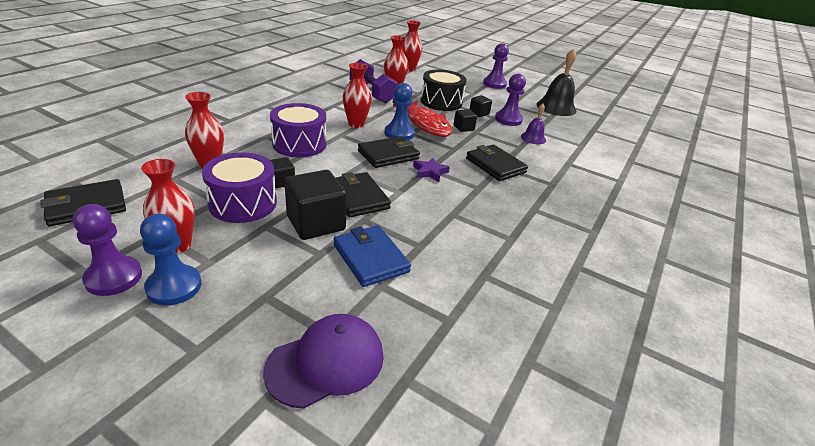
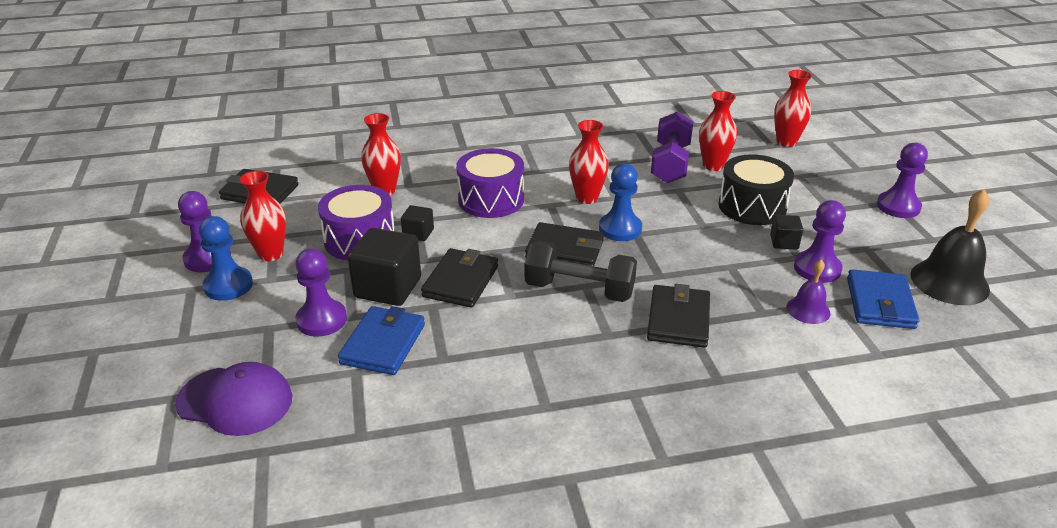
camera: 50 degrees right, 0 degrees up
red fish [393,101,452,137] -> none
purple star [413,158,450,182] -> black dumbbell [525,241,637,302]
black cube [454,109,477,132] -> none
none -> purple pawn [295,248,347,337]
none -> blue wallet [847,269,919,329]

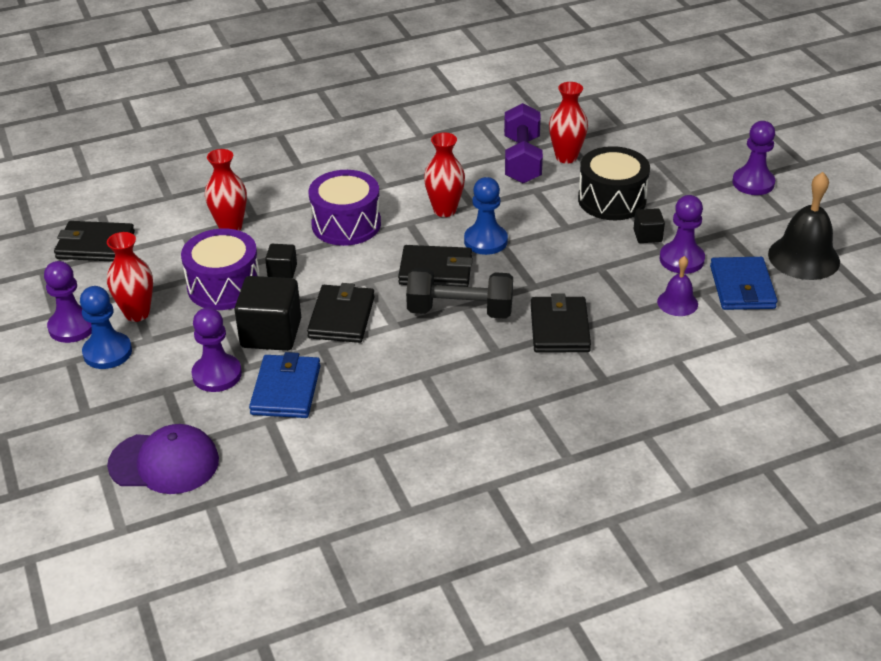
camera: 10 degrees left, 5 degrees up
red vase [774,70,812,147] -> none

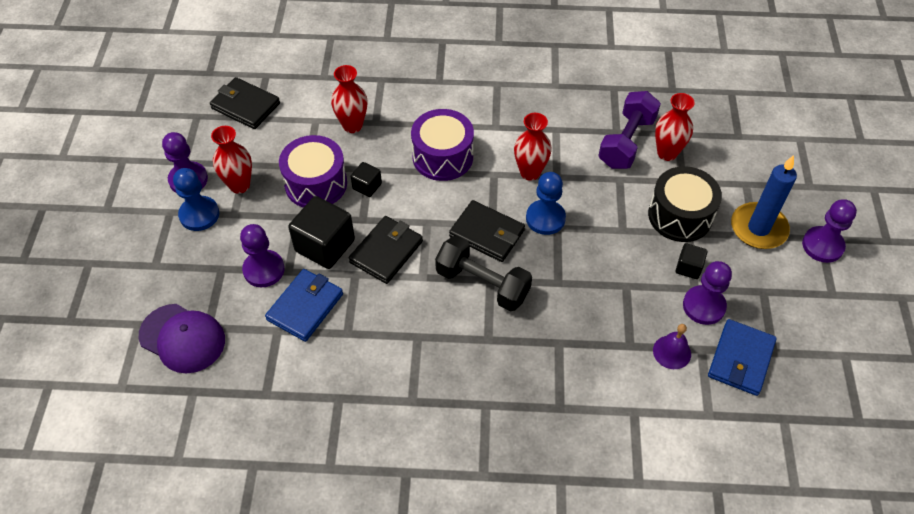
camera: 25 degrees right, 15 degrees up
black wallet [531,293,591,353] -> none
black bell [768,172,840,280] -> none
none -> blue candle [731,155,797,249]

